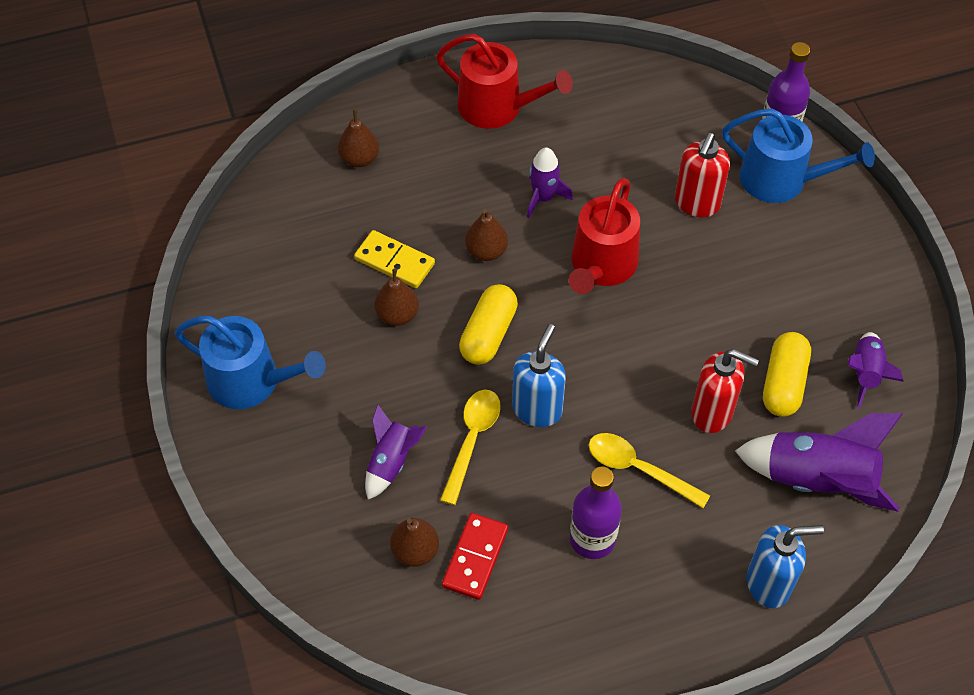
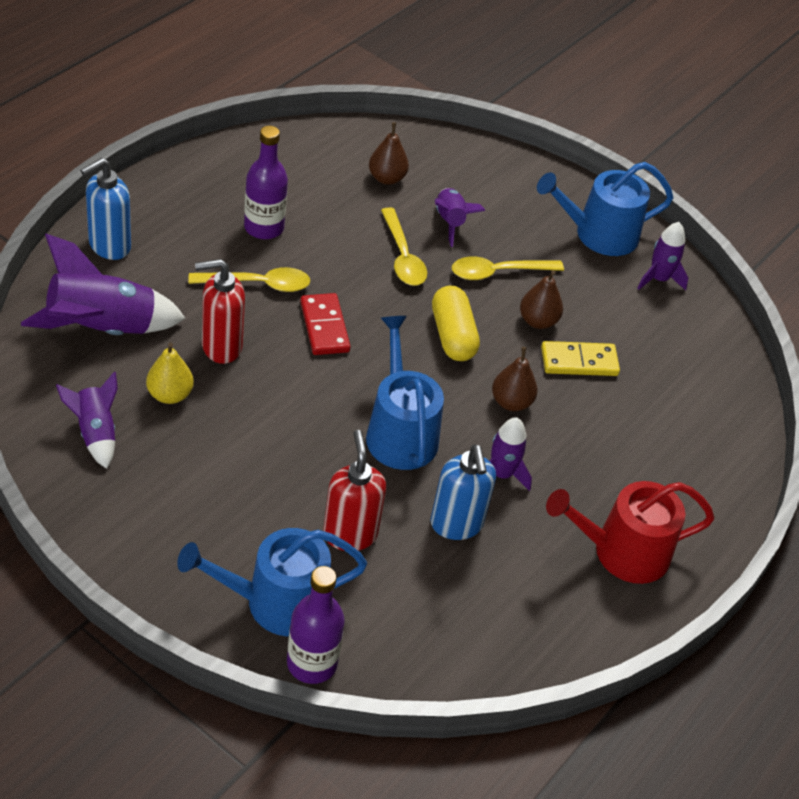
camera: 140 degrees right, 10 degrees down
brown pear [338,109,379,167] -> none
red domino [442,513,508,600] -> red domino moved to [300,293,351,355]
blue soap dispenser [512,324,566,427] -> blue soap dispenser moved to [431,444,496,540]
red watering can [569,178,640,294] -> blue watering can [366,316,444,470]
yellow capsule [763,332,811,417] -> yellow pear [146,342,194,404]
none -> yellow spoon [452,257,564,280]
none -> purple rocket [637,222,688,290]

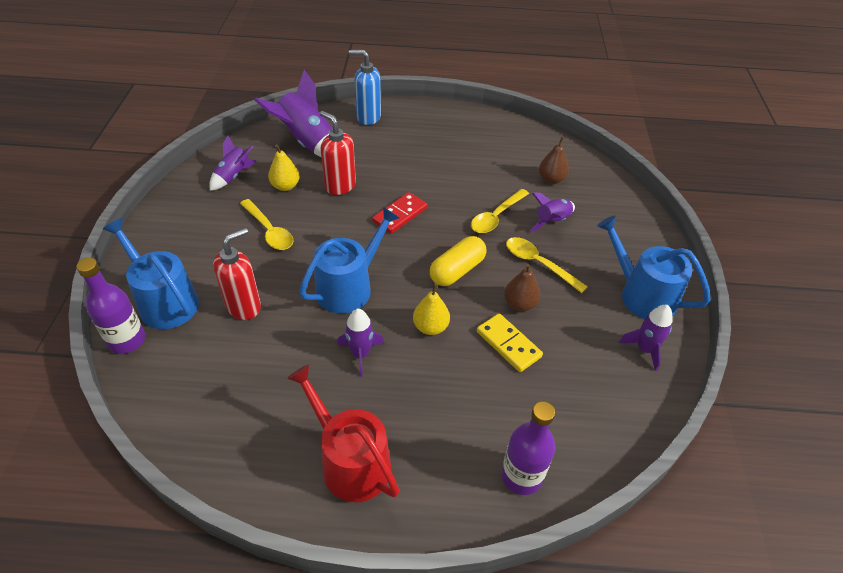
camera: 60 degrees right, 0 degrees up
yellow spoon [188,267,310,292] -> yellow spoon moved to [240,199,293,250]
purple bottle [244,126,288,239] -> purple bottle moved to [501,401,555,495]
blue soap dispenser [431,444,496,540] -> none
brown pear [492,347,538,411] -> yellow pear [413,283,450,335]

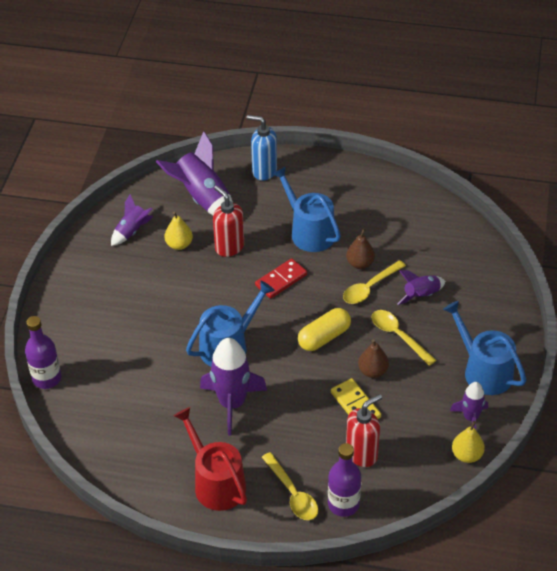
camera: 10 degrees right, 0 degrees up
blue watering can [103,218,199,329] -> blue watering can moved to [273,166,341,252]
red soap dispenser [213,228,261,320] -> red soap dispenser moved to [346,394,382,467]
yellow spoon [240,199,293,250] -> yellow spoon moved to [262,452,318,520]
purple rocket [337,309,384,377] -> purple rocket [200,338,267,435], size x1.77
yellow pear [413,283,450,335] -> yellow pear moved to [452,421,485,463]
brown pear [539,137,569,184] -> brown pear moved to [346,229,375,269]

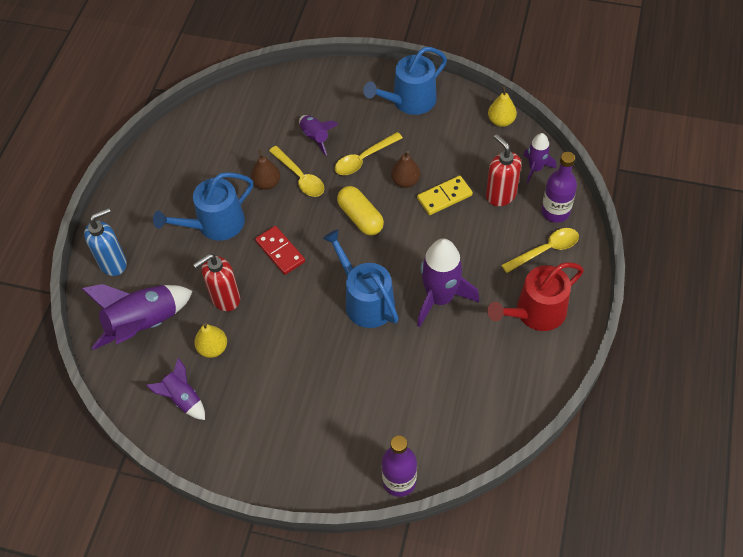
camera: 85 degrees left, 10 degrees up
blue soap dispenser [247,115,277,181] -> blue soap dispenser turned 150 degrees counterclockwise [84,208,127,276]
purple rocket [450,382,488,429] -> purple rocket moved to [523,133,556,183]

